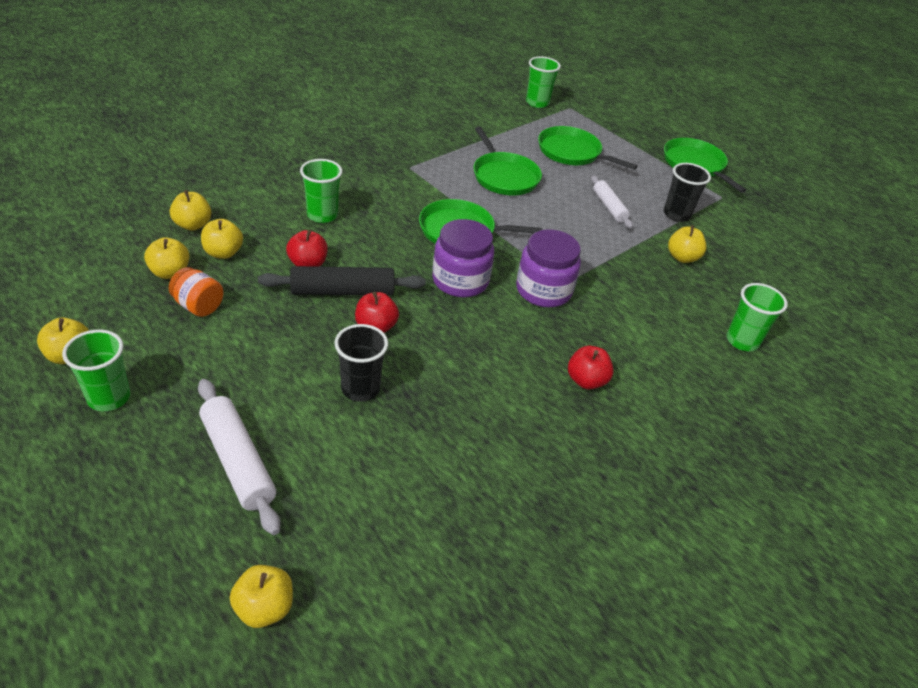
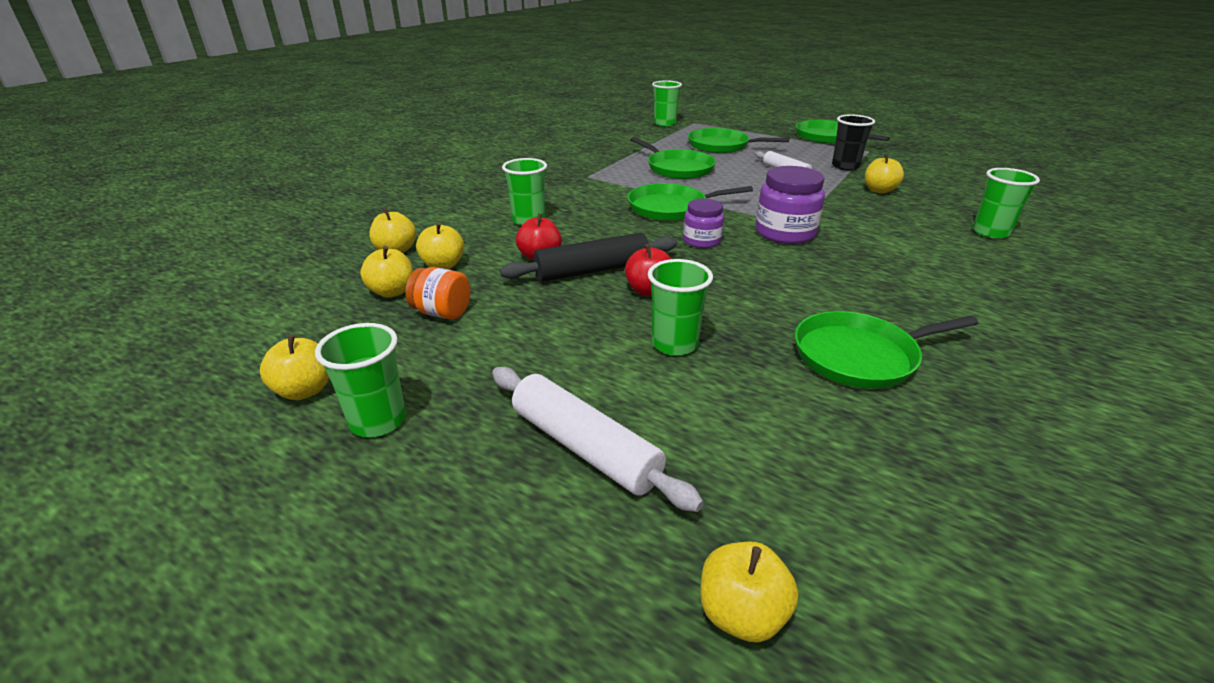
camera: 10 degrees left, 10 degrees down
black cup [334,324,388,402] -> green cup [648,259,713,356]
purple jar [432,219,494,297] -> purple jar [683,198,724,248], size x0.62
red apple [568,346,614,390] -> none
none -> green pan [795,311,978,389]

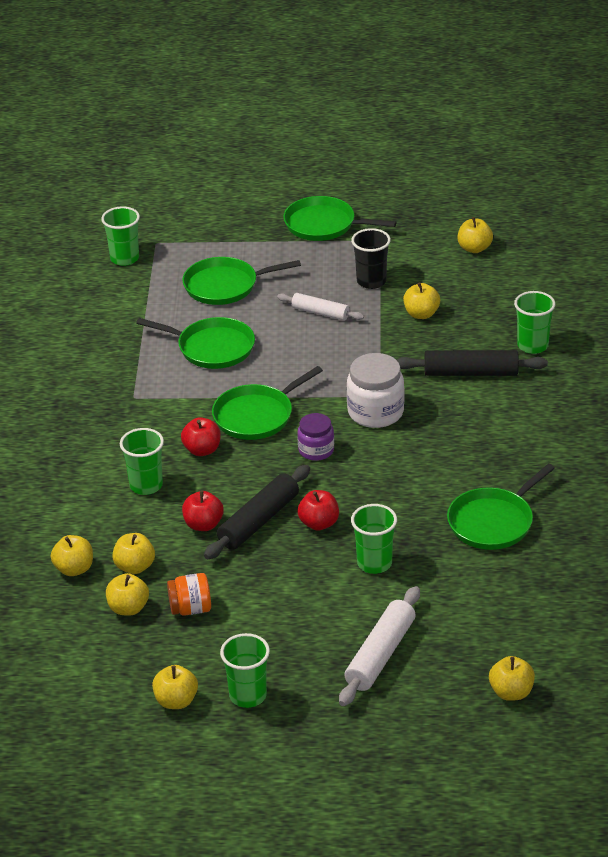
camera: 30 degrees left, 5 degrees up
white rolling pin [492,367,704,512] -> white rolling pin turned 75 degrees counterclockwise [339,586,420,706]
purple jar [756,166,825,244] -> white jar [347,353,404,428]
none -> red apple [181,417,221,456]
none -> black rolling pin [397,350,548,376]
none -> yellow apple [457,217,493,253]

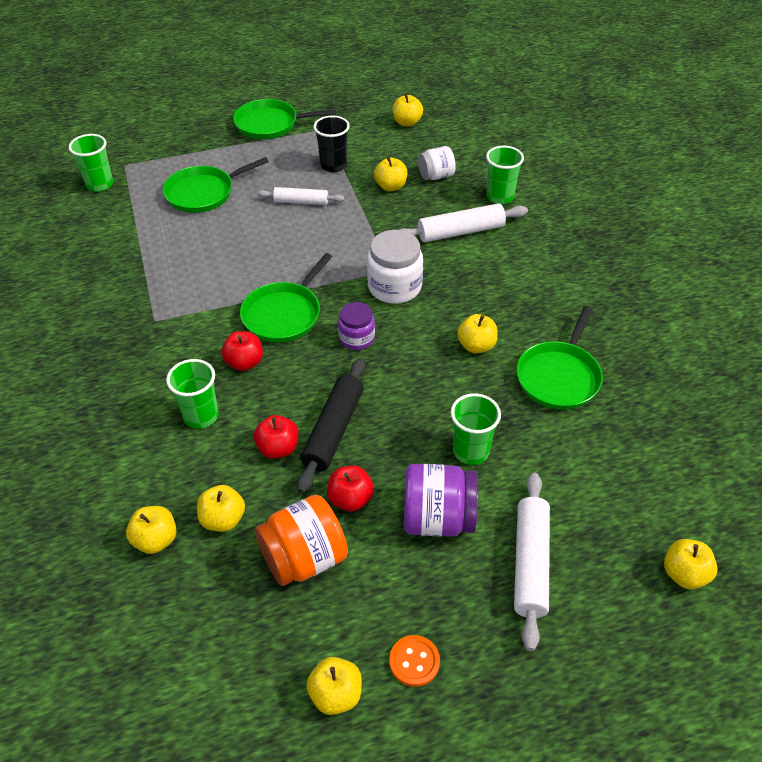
camera: 20 degrees left, 10 degrees up
yellow apple [106,573,149,616] -> yellow apple moved to [457,314,498,354]
green pan [136,317,255,369] -> none
orange jar [167,573,211,616] -> orange jar [255,495,348,586], size x1.60
green cup [220,633,270,708] -> orange button [389,635,440,687]
red apple [298,490,339,531] -> red apple moved to [327,465,374,511]
black rolling pin [397,350,548,376] -> white rolling pin [399,203,528,242]
none -> purple jar [404,464,478,537]
none -> white jar [418,146,456,180]

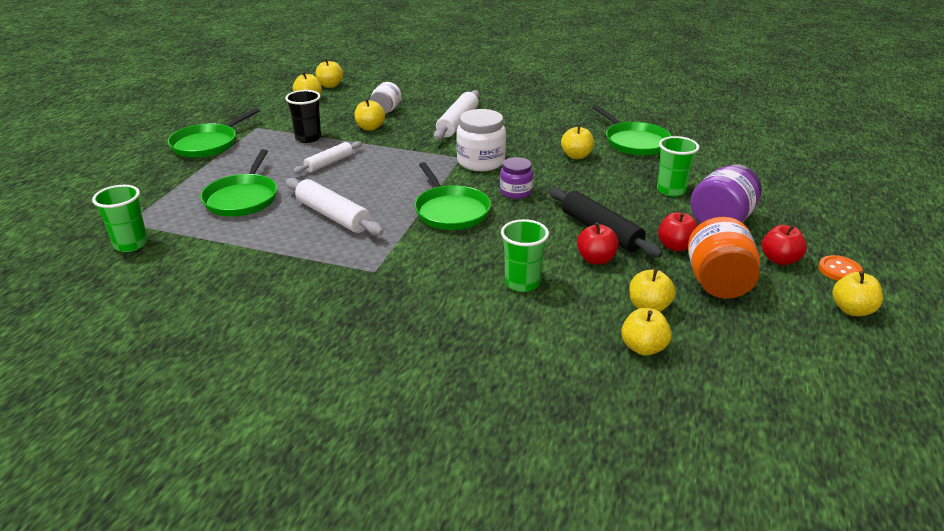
camera: 55 degrees left, 15 degrees down
red apple [221,331,263,371] -> red apple moved to [762,224,807,265]
green cup [486,146,524,204] -> none
white rolling pin [514,473,550,651] -> white rolling pin moved to [286,178,384,236]
yellow apple [664,539,718,589] -> yellow apple moved to [315,58,343,88]

